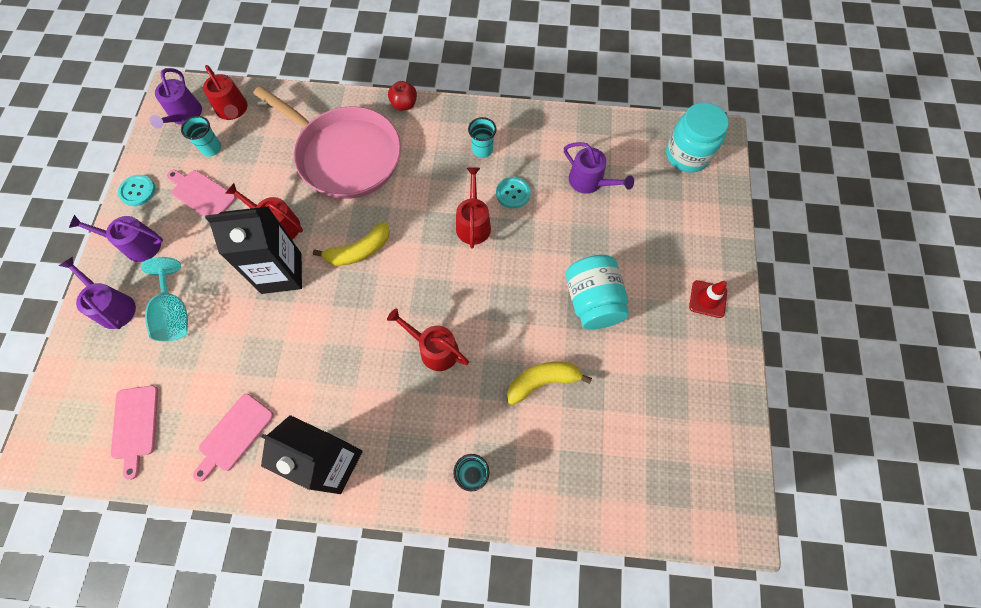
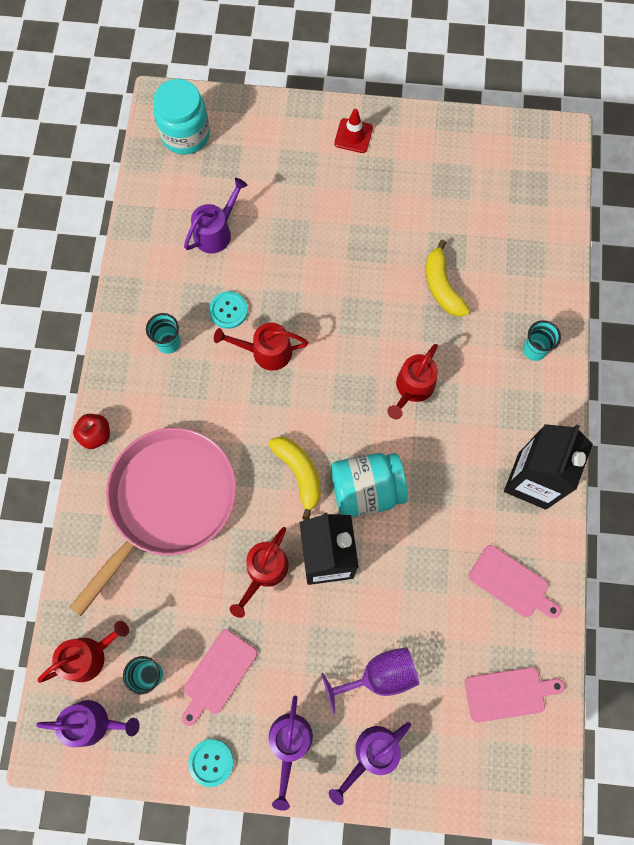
camera: 90 degrees left, 5 degrees up
turquoise goblet [141,257,188,341] -> purple goblet [321,647,419,714]
turquoise jar [565,255,629,329] -> turquoise jar moved to [331,453,408,517]

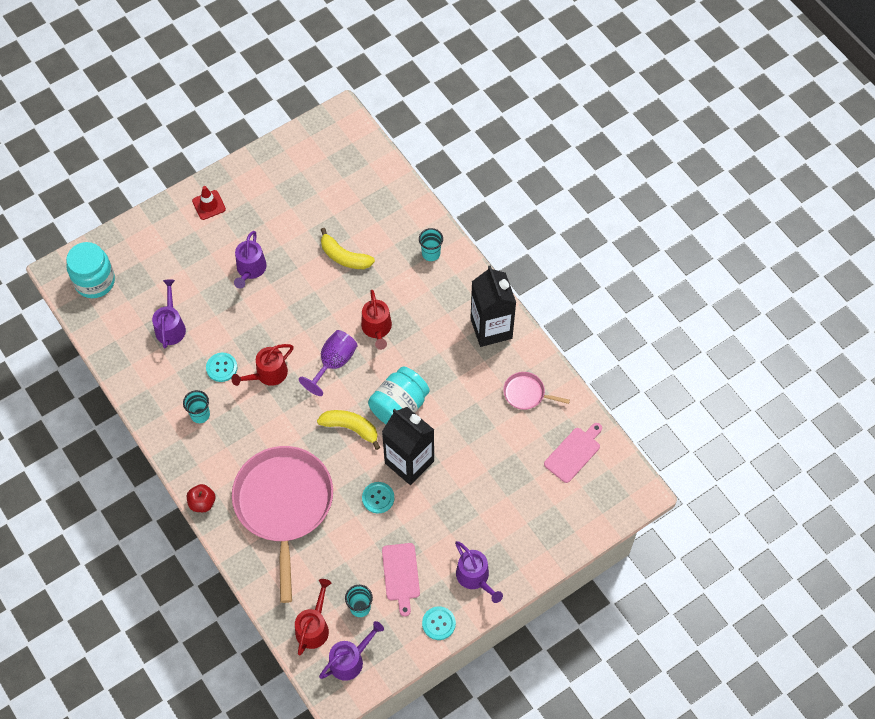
camera: 40 degrees left, 10 degrees down
red watering can [230,527,289,618] -> turquoise button [362,482,394,514]
purple goblet [321,647,419,714] -> purple goblet moved to [299,330,357,396]
purple watering can [329,722,411,805] -> purple watering can moved to [234,231,267,289]
pink cutting board [468,545,561,618] -> pink pan [503,372,570,410]

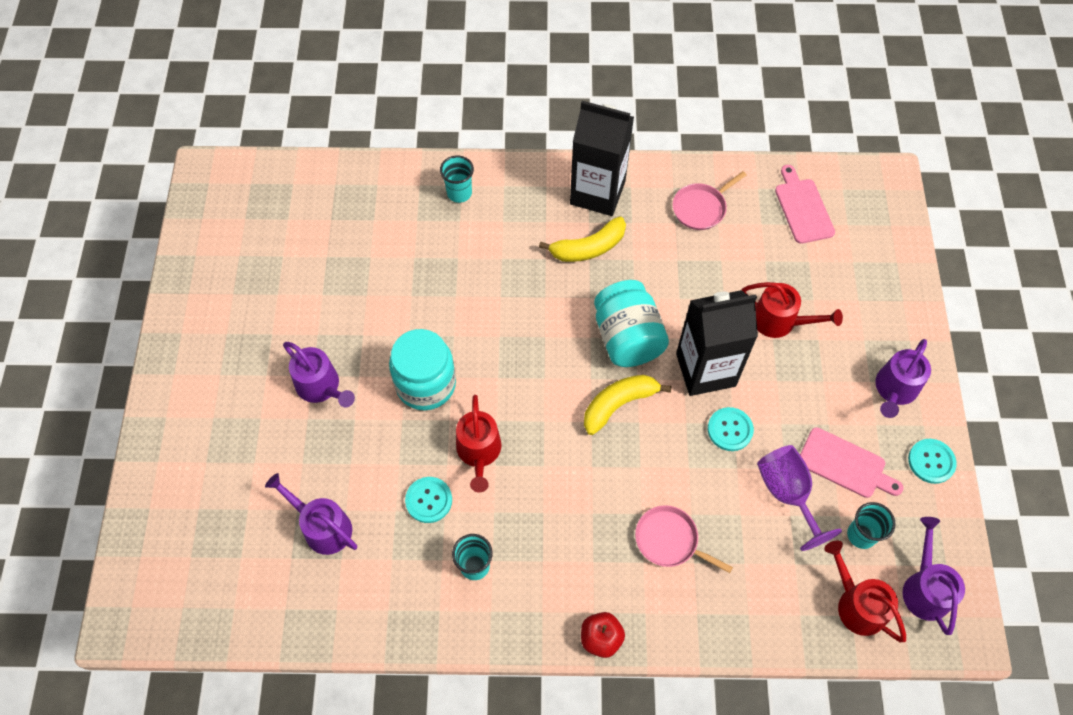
camera: 55 degrees left, 0 degrees up
turquoise jar [66,242,115,298] -> turquoise jar moved to [389,329,456,410]
red traffic cone [192,186,226,220] -> none
pink pan [232,446,333,603] -> pink pan [635,505,733,573], size x0.42
purple goblet [299,330,357,396] -> purple goblet moved to [757,445,842,551]
yellow banana [321,228,375,269] -> yellow banana moved to [539,216,626,262]
red watering can [361,290,392,350] -> red watering can moved to [742,282,843,338]
purple watering can [455,541,503,603] -> purple watering can turned 120 degrees clockwise [875,339,931,418]

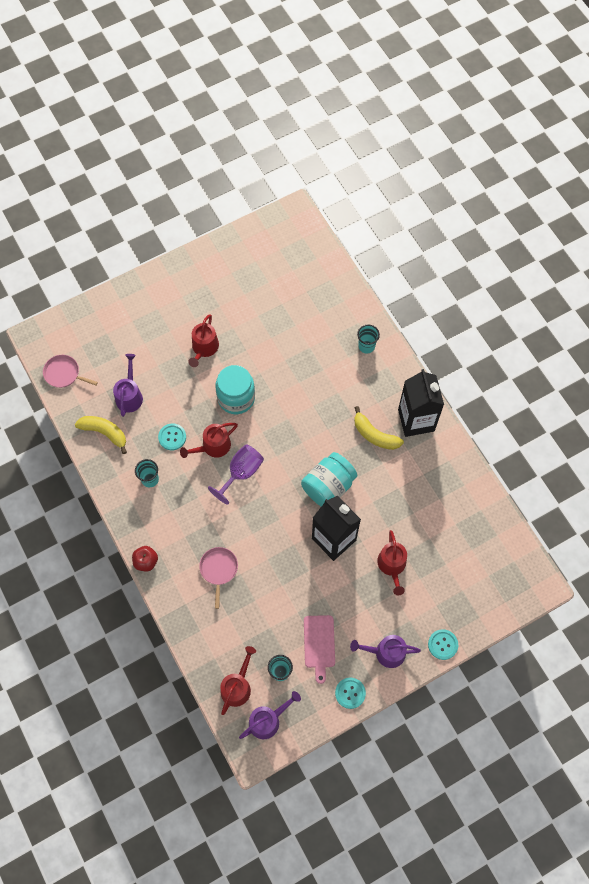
camera: 60 degrees right, 5 degrees up
purple watering can [283,342,355,408] -> red watering can [188,314,219,367]
yellow banana [584,375,672,435] -> yellow banana moved to [75,416,127,454]
pink pan [673,171,747,230] -> pink pan moved to [43,355,98,388]
turquoise button [708,407,754,451] -> turquoise button moved to [428,629,458,660]
purple goblet [757,445,842,551] -> purple goblet moved to [208,444,264,505]
pink cutting board [775,165,835,244] -> none

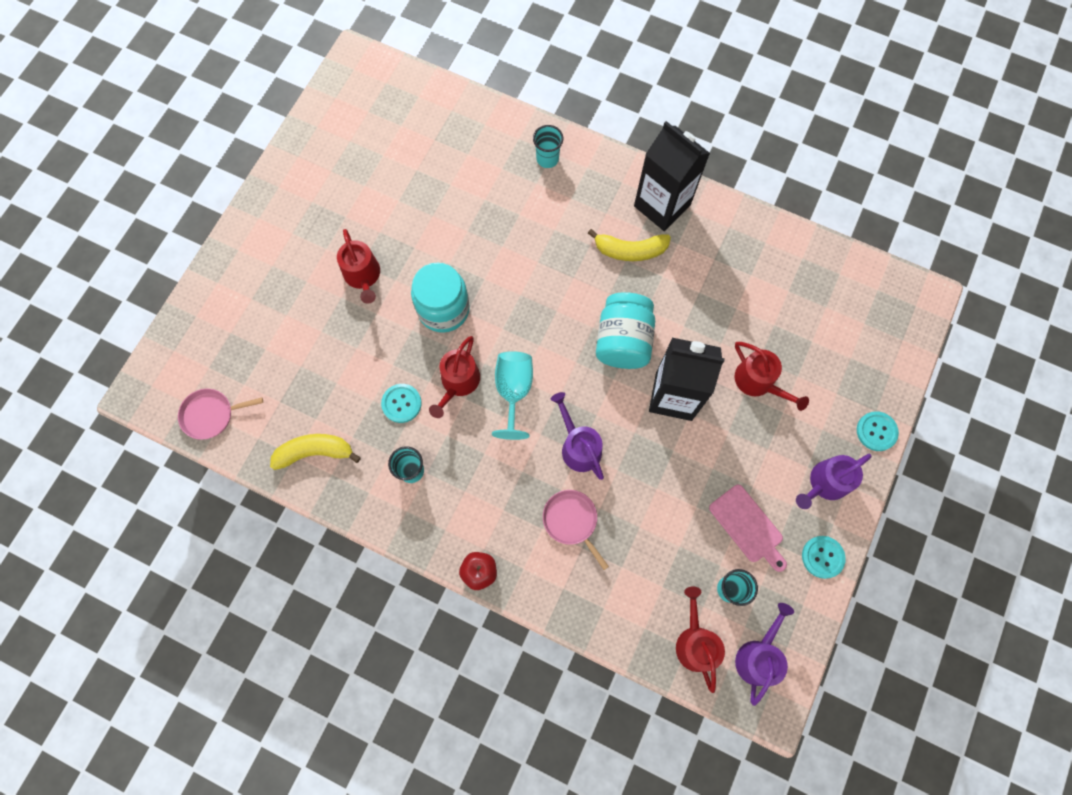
camera: 35 degrees left, 5 degrees up
purple watering can [113,354,143,417] -> purple watering can moved to [551,392,604,480]
purple goblet [208,444,264,505] -> turquoise goblet [492,351,533,440]

